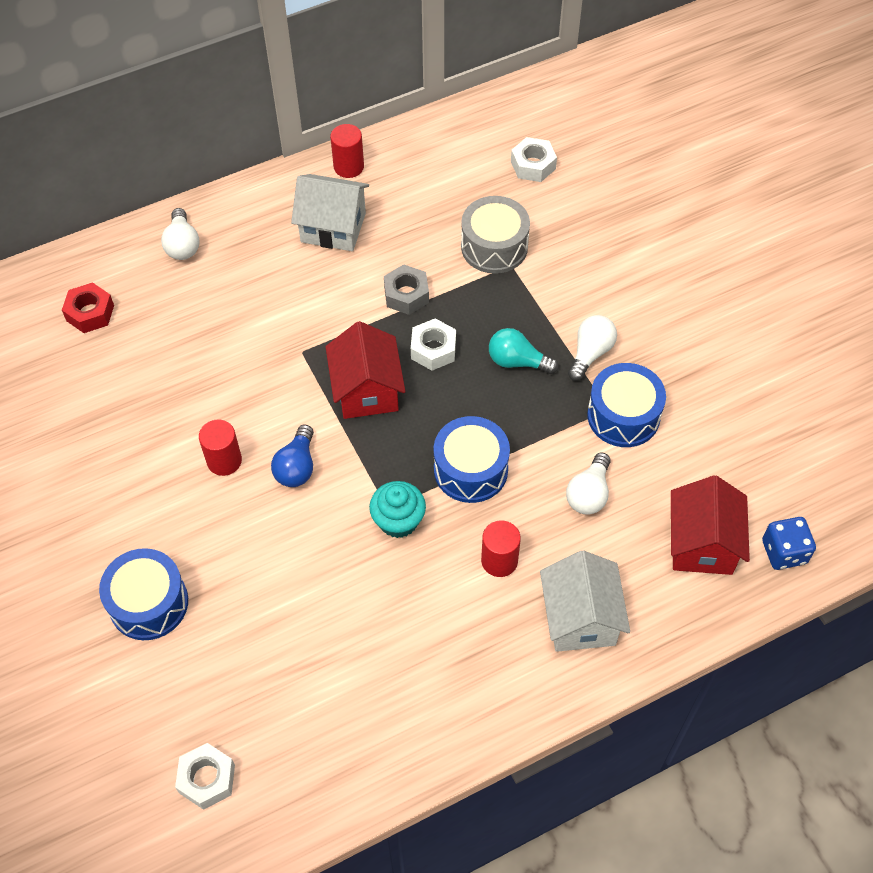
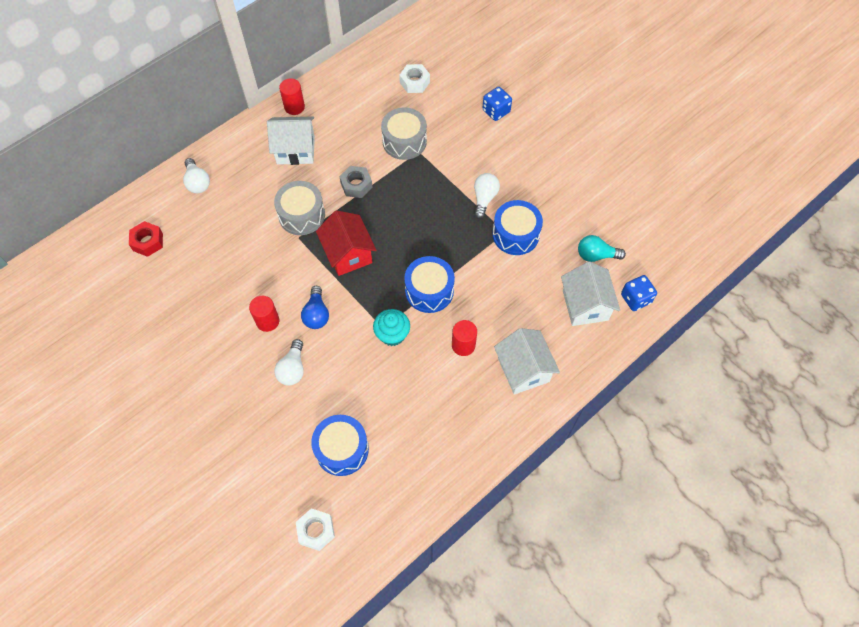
camera: 15 degrees left, 5 degrees up
blue drum [99,548,188,640] -> blue drum moved to [311,415,369,476]
white nut [411,318,456,371] -> none
turquoise light bulb [489,328,558,374] -> turquoise light bulb moved to [578,235,626,262]
white light bulb [566,452,610,515] -> white light bulb moved to [274,339,304,386]
red house [671,475,750,575] -> white house [561,261,620,326]
none -> grey drum [274,181,325,235]
none -> blue dice [482,87,512,121]

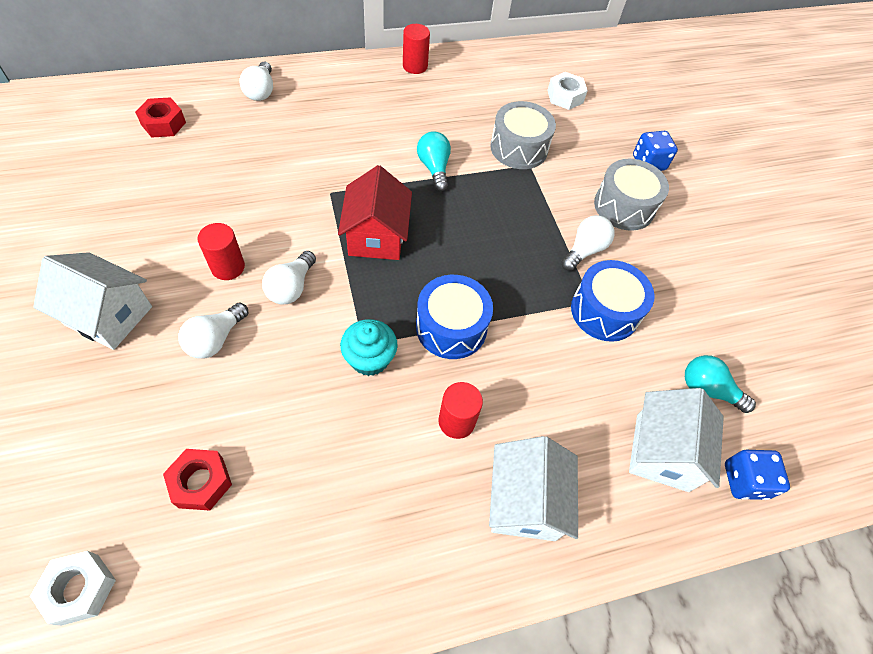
camera: 20 degrees right, 5 degrees down
white house [267,117,315,165] -> white house moved to [33,252,152,350]
grey drum [274,181,325,235] -> grey drum moved to [594,159,669,231]
blue light bulb [301,286,329,329] -> white light bulb [262,251,316,305]
blue drum [311,415,369,476] -> red nut [163,449,232,510]
grey nut [339,166,373,198] -> turquoise light bulb [417,131,451,191]

